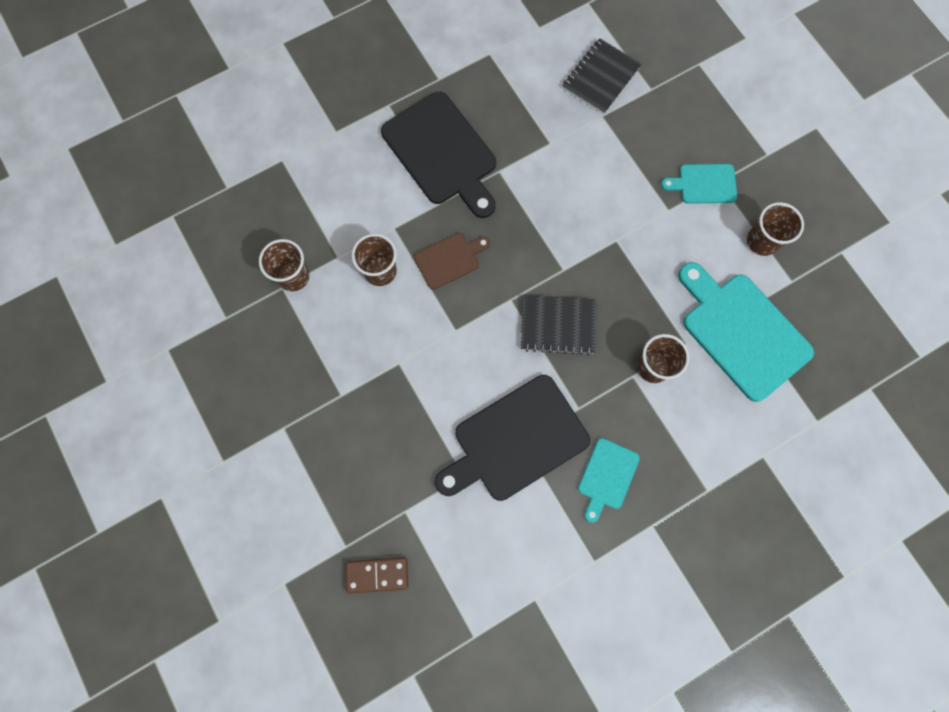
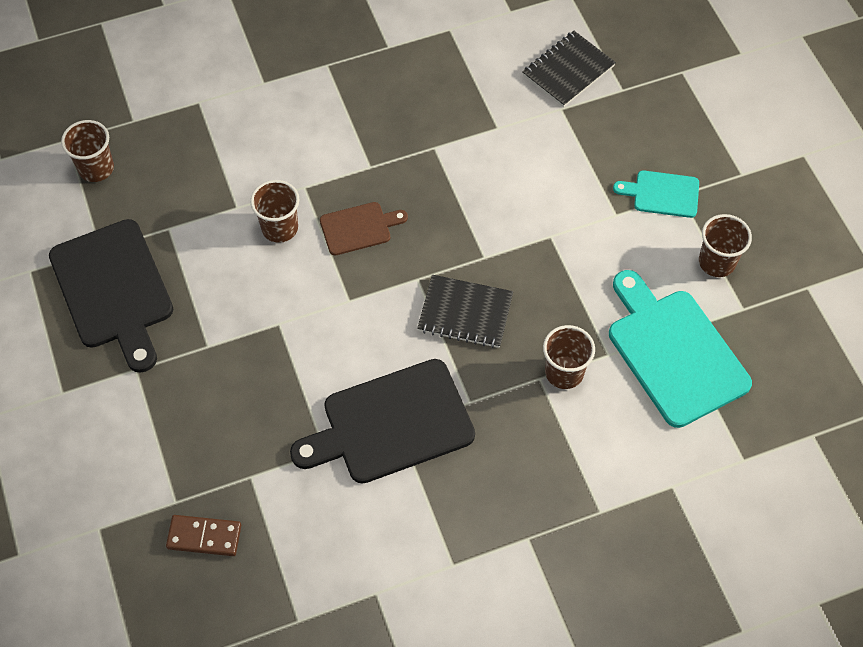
camera: 10 degrees right, 15 degrees down
brown cup [259,239,310,291] -> brown cup moved to [61,120,114,182]
black cutting board [381,92,496,218] -> black cutting board moved to [49,219,173,373]
turquoise cutting board [578,438,640,523] -> none

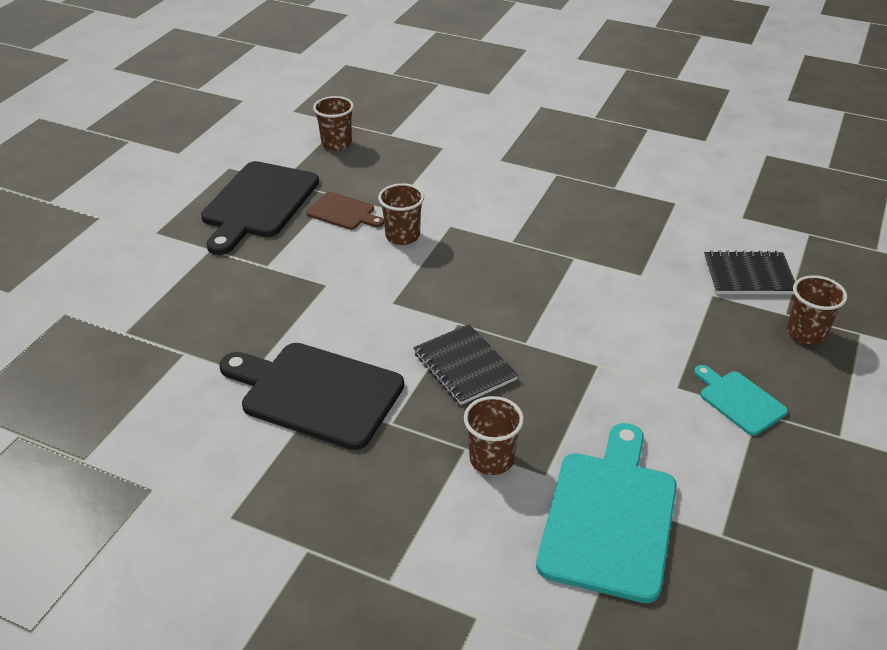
camera: 45 degrees right, 20 degrees down
brown domino [166,515,241,556] -> none
brown cutting board [320,202,408,255] -> brown cutting board moved to [306,192,384,230]
brown cup [699,214,752,277] -> brown cup moved to [787,275,847,344]

